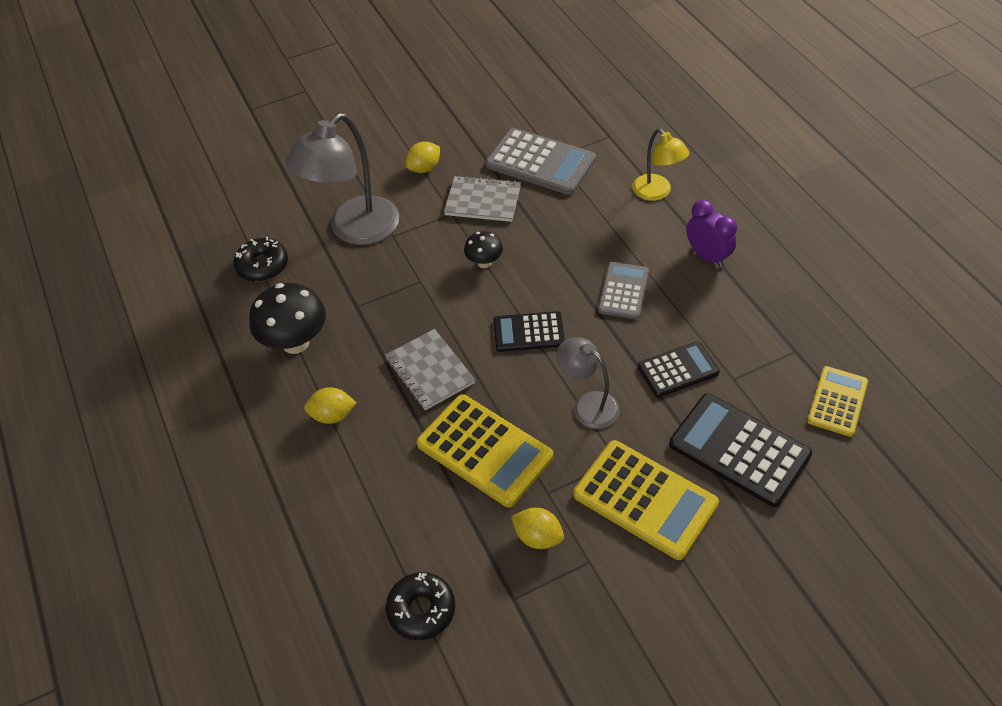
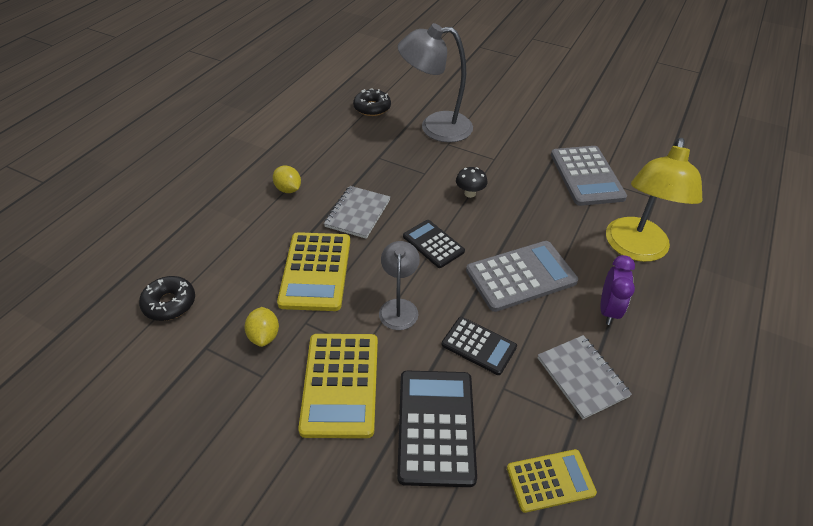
camera: 50 degrees right, 5 degrees down
black mushroom [249,283,326,354] -> none
yellow lemon [406,141,440,173] -> none
grey notebook [444,175,521,222] -> grey notebook moved to [538,335,632,419]
grey calculator [598,262,649,319] -> grey calculator [466,241,578,312], size x1.63
yellow lamp [632,129,689,201] -> yellow lamp [606,138,702,262], size x1.77

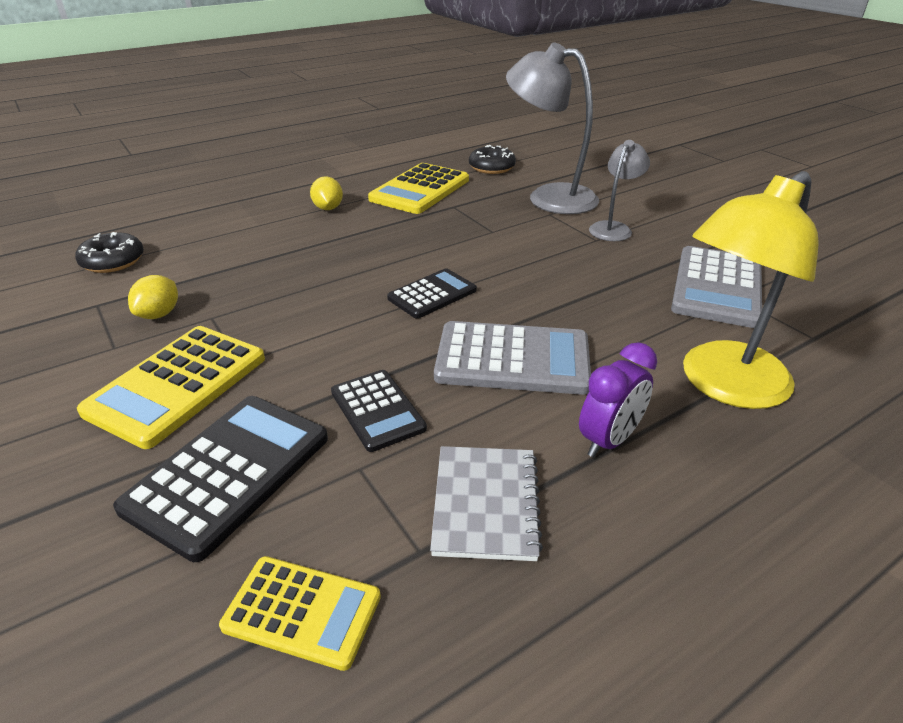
camera: 30 degrees right, 10 degrees down
yellow calculator [277,232,350,311] -> yellow calculator moved to [368,163,469,214]
grey notebook [324,186,390,239] -> none
grey lamp [379,241,420,330] -> grey lamp moved to [589,140,650,241]
black calculator [403,220,465,268] -> black calculator turned 60 degrees clockwise [387,269,477,319]
black mushroom [456,167,487,198] -> none

